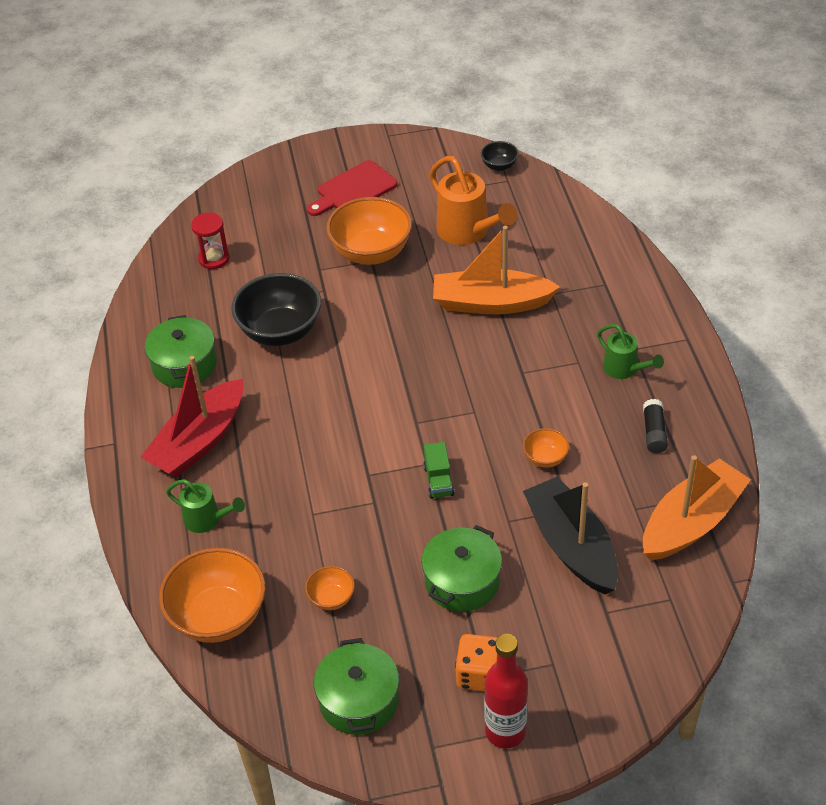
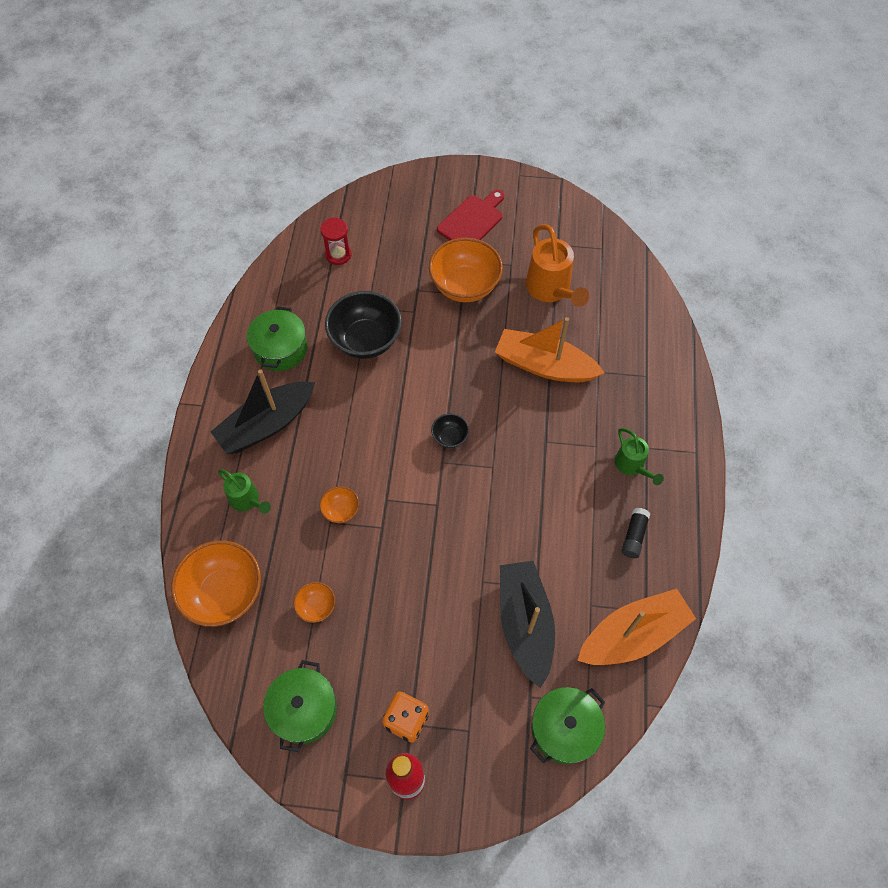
camera: 15 degrees right, 15 degrees up
red boat [140,356,244,477] -> black boat [211,369,315,454]
red cutting board [307,160,397,216] -> red cutting board turned 150 degrees clockwise [437,190,505,240]
green pot [422,525,502,612] -> green pot moved to [530,687,605,764]
green truck [423,442,455,499] -> none
black bowl [481,141,519,171] -> black bowl moved to [431,413,469,448]
orange bowl [523,428,569,468] -> orange bowl moved to [320,486,359,523]

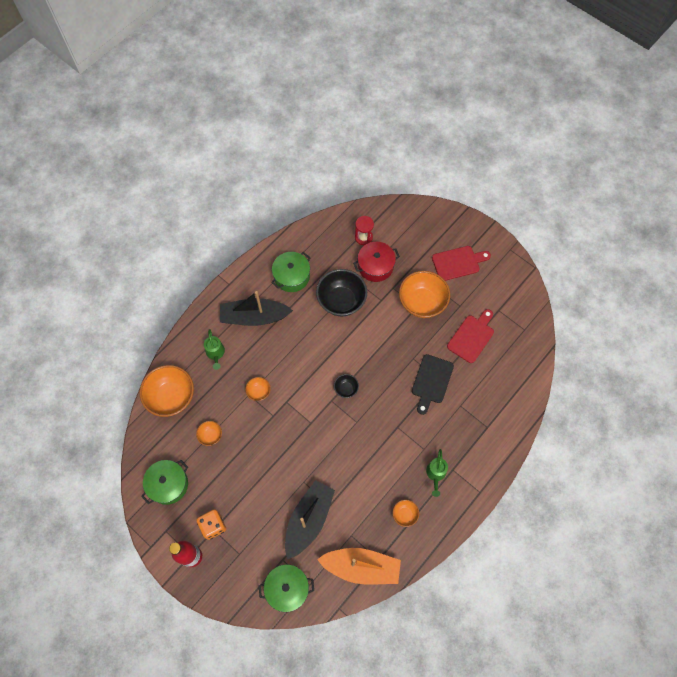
camera: 35 degrees right, 5 degrees up
orange boat [495,317,604,382] -> black cutting board [412,354,454,415]
orange watering can [526,224,589,307] -> red cutting board [447,309,494,363]
black glue stick [621,508,650,558] -> orange bowl [393,500,419,527]
none -> red pot [353,242,400,282]

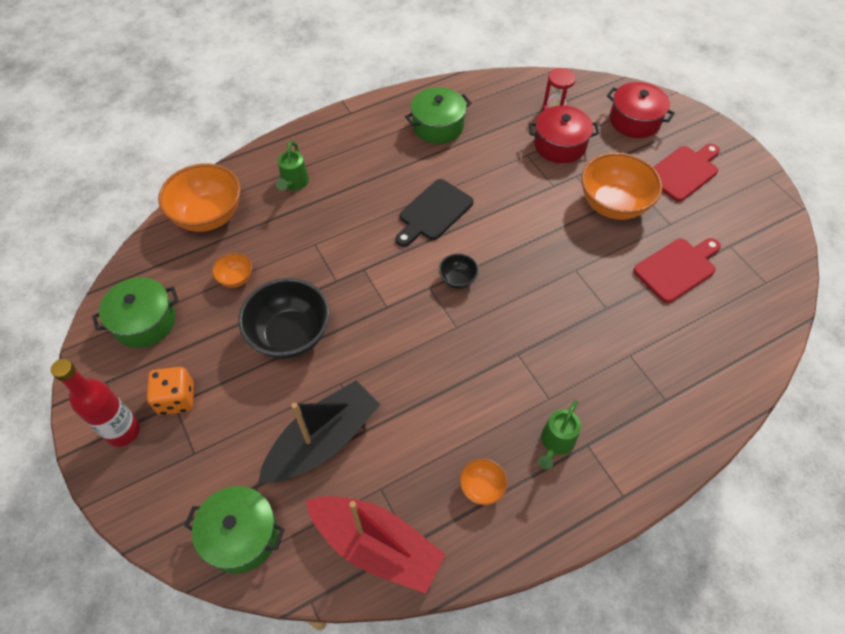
camera: 20 degrees right, 10 degrees down
black boat [220,291,293,326] -> none
orange bowl [245,377,271,401] -> none
black bowl [316,269,367,316] -> black bowl moved to [238,278,330,359]
orange boat [317,548,401,584] -> red boat [306,496,446,594]
black cutting board [412,354,454,415] -> black cutting board moved to [396,179,474,247]
red cutting board [432,246,491,281] -> red cutting board turned 45 degrees counterclockwise [653,144,720,202]
none -> red pot [607,82,675,138]

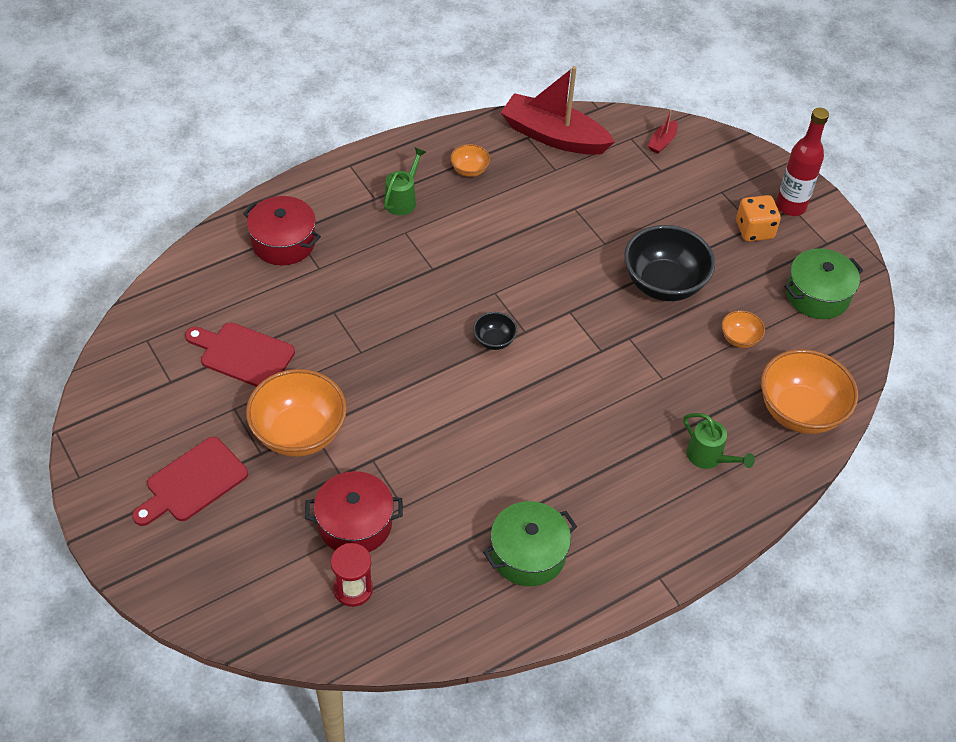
camera: 175 degrees right, 5 degrees down
green pot [184,486,285,574] -> red boat [648,109,678,154]
black boat [258,380,380,483] -> none
green watering can [276,141,309,190] -> green watering can turned 135 degrees clockwise [683,413,755,469]
black cutting board [396,179,474,247] -> none
red pot [607,82,675,138] -> red pot moved to [243,196,321,265]
red cutting board [633,238,721,303] -> red cutting board turned 60 degrees clockwise [185,322,295,387]

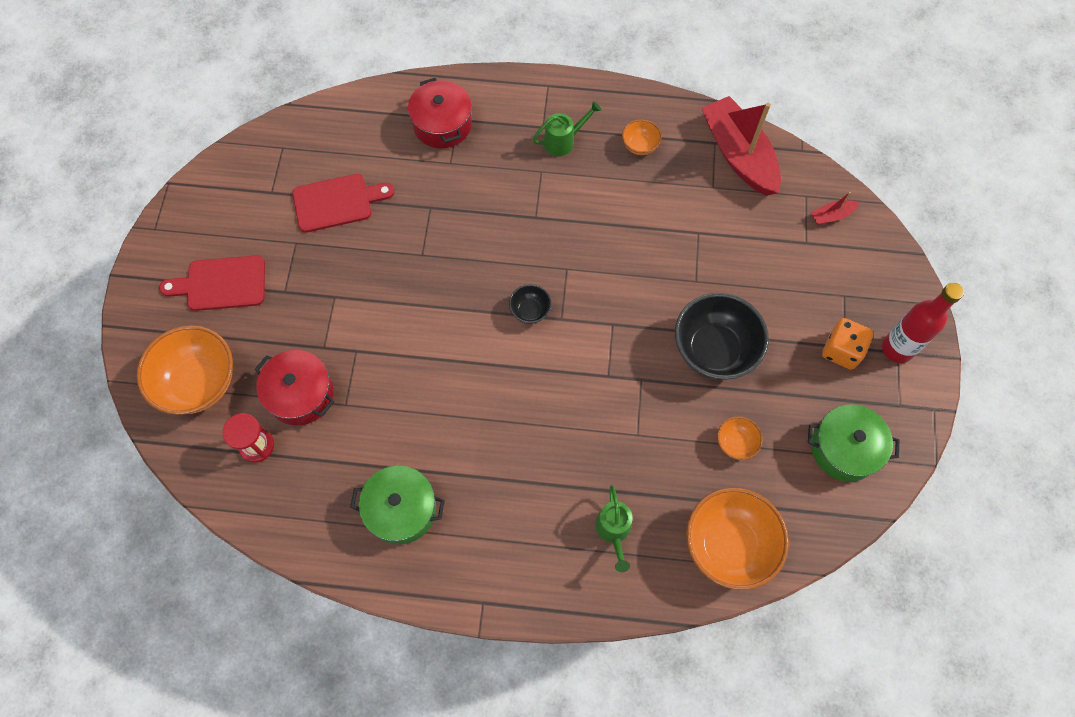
camera: 40 degrees right, 15 degrees up
red cutting board [185,322,295,387] -> red cutting board turned 105 degrees clockwise [292,174,394,233]
orange bowl [246,369,347,457] -> orange bowl moved to [137,325,233,415]

